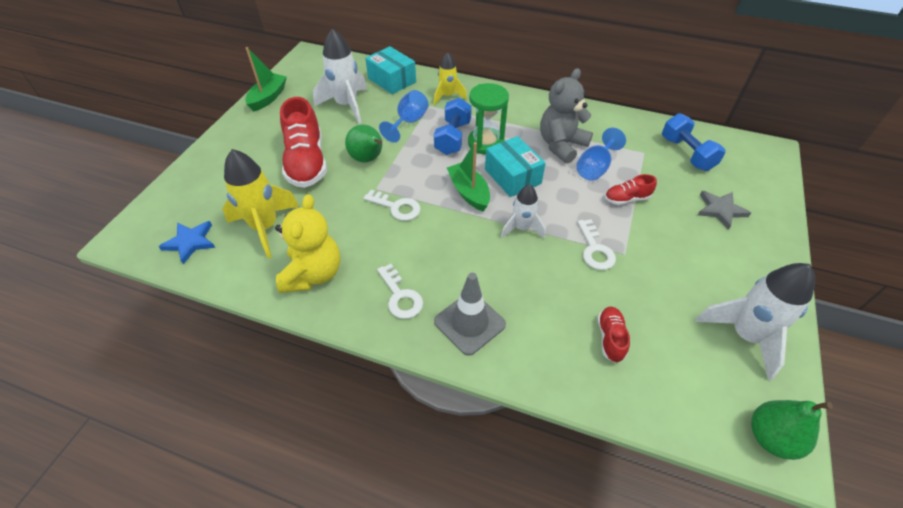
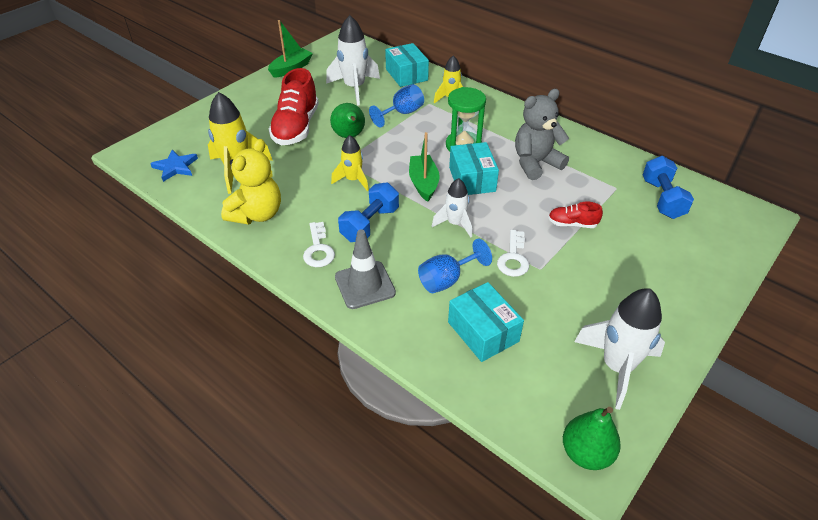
camera: 20 degrees right, 5 degrees down
white key [364,190,421,221] -> yellow rocket [331,135,369,191]
blue dumbbell [434,98,472,155] -> blue dumbbell moved to [338,183,399,242]
blue goblet [576,128,626,181] -> blue goblet moved to [418,239,492,293]
red shoe [597,307,630,363] -> turquoise box [448,282,524,362]
grey star [698,191,751,230] -> none

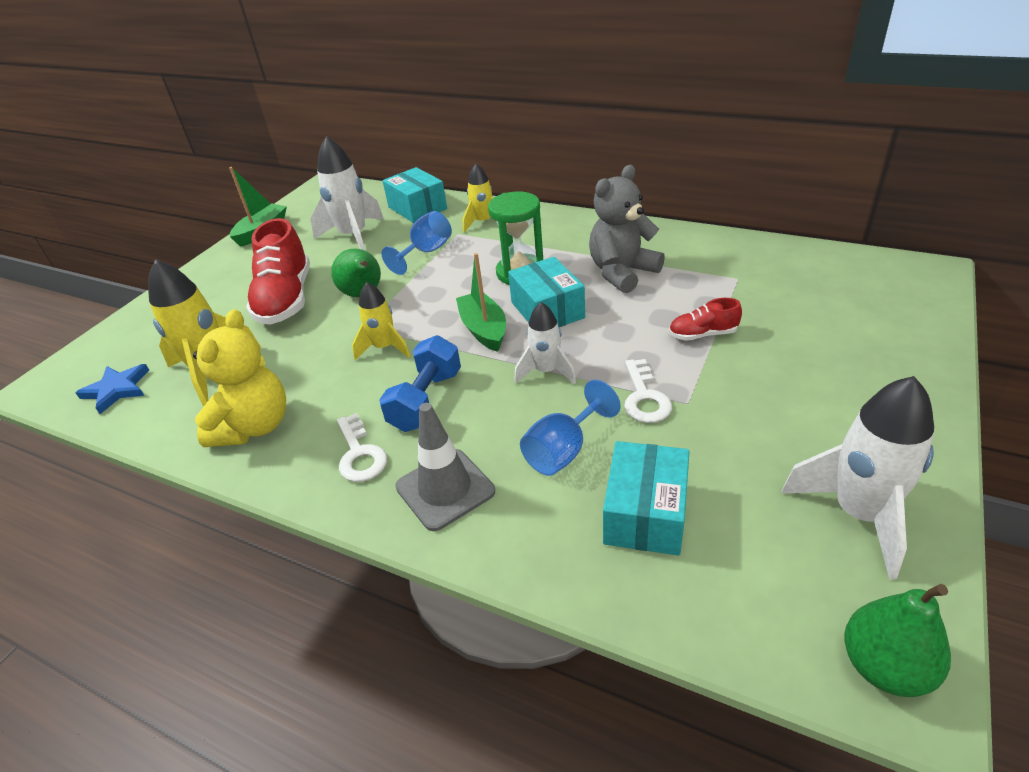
camera: 10 degrees left, 5 degrees down
turquoise box [448,282,524,362] -> turquoise box turned 60 degrees clockwise [603,441,690,556]
blue dumbbell [643,156,694,219] -> none

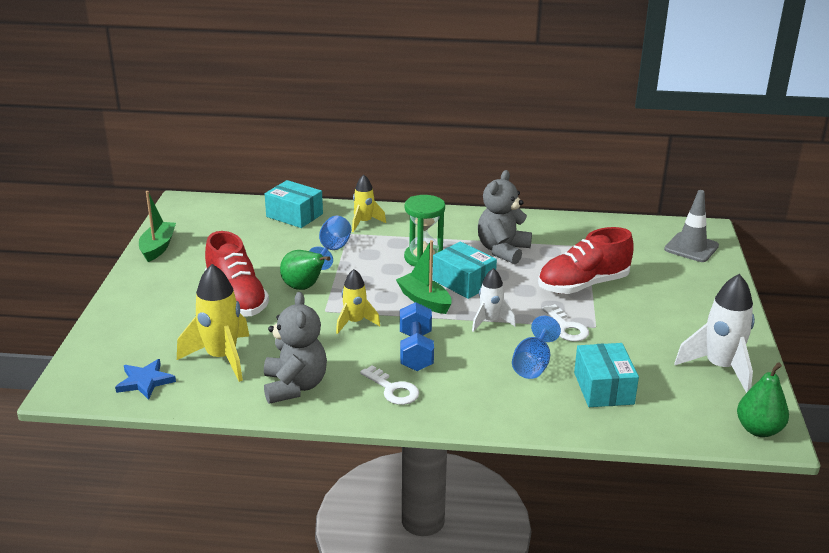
camera: 25 degrees left, 10 degrees down
yellow teddy bear [193,309,286,447] -> grey teddy bear [264,292,327,404]
white rocket [311,136,384,250] -> none
grey traffic cone [395,403,495,531] -> grey traffic cone moved to [664,190,719,262]
red shoe [669,298,742,341] -> red shoe [538,227,634,294], size x2.06

